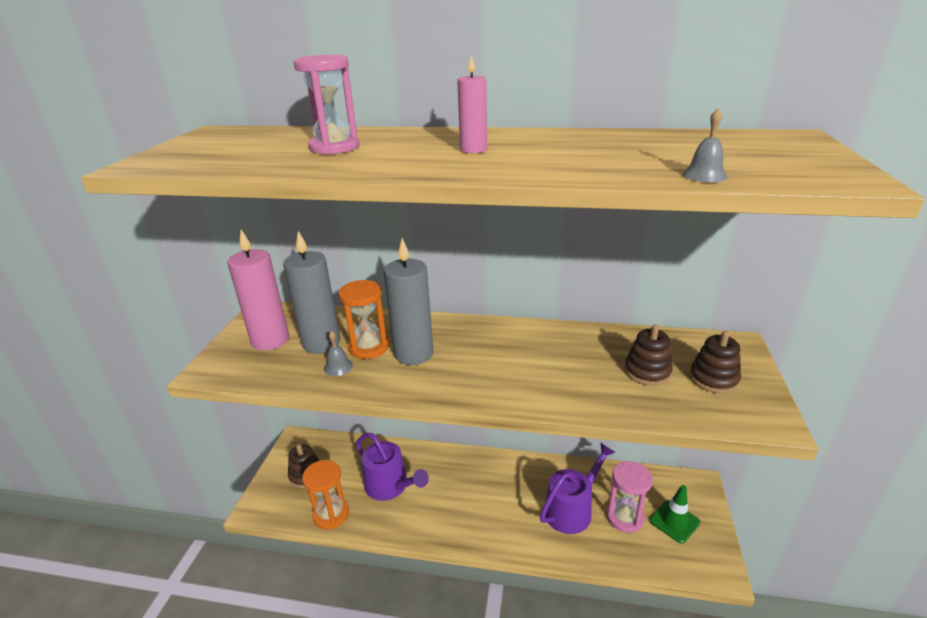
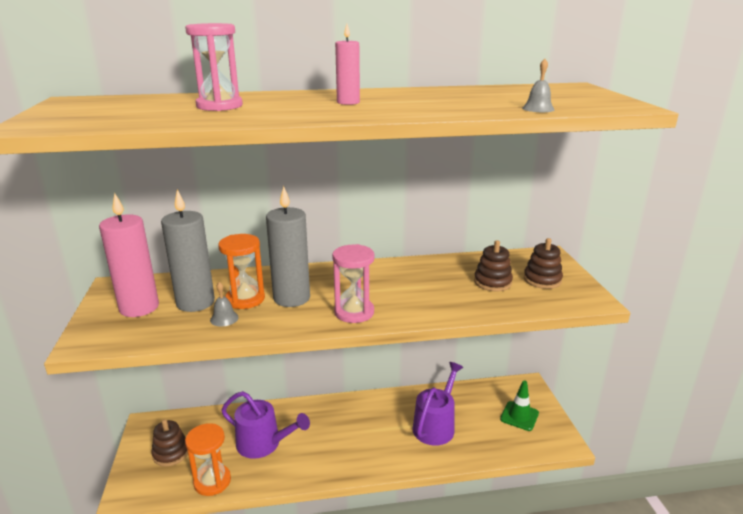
camera: 20 degrees left, 5 degrees down
pink hourglass [606,461,653,533] -> pink hourglass moved to [332,244,374,323]

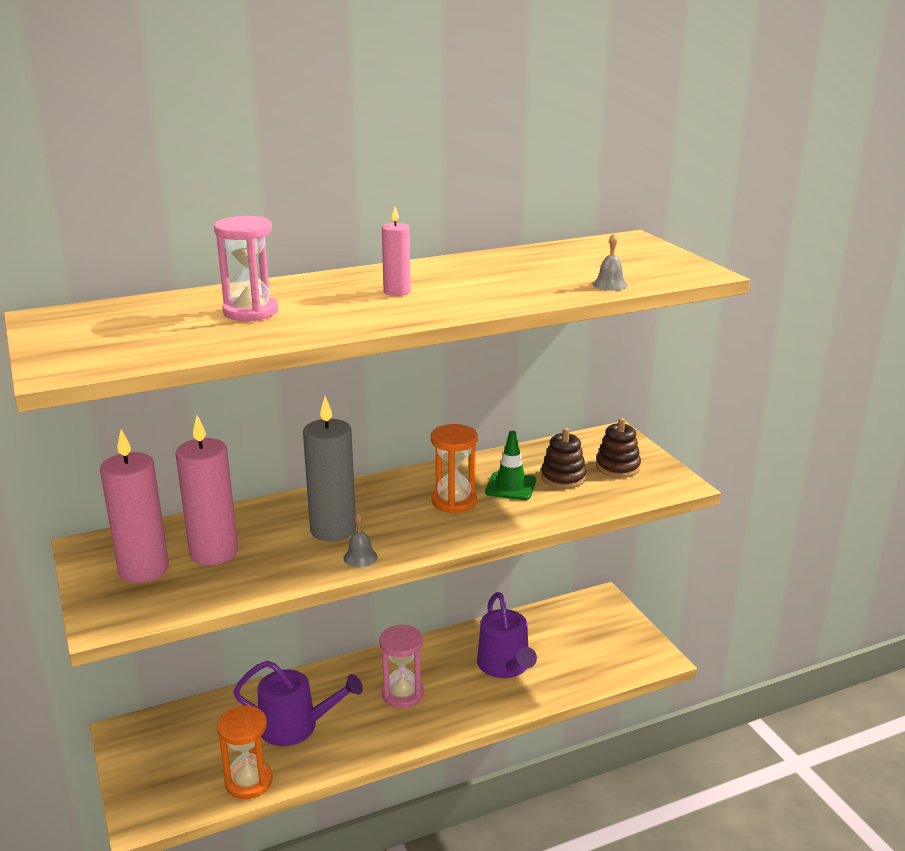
camera: 15 degrees left, 0 degrees up
brown stacking toy [151,419,188,467] -> none
grey candle [161,189,215,312] -> pink candle [176,416,238,566]
grey bell [210,282,239,327] -> grey bell moved to [343,513,378,567]
orange hourglass [218,234,265,309] -> orange hourglass moved to [431,424,478,513]
pink hourglass [332,244,374,323] -> pink hourglass moved to [379,624,424,708]
purple watering can [413,362,463,446] -> purple watering can turned 150 degrees clockwise [477,592,537,678]
green traffic cone [500,380,539,431] -> green traffic cone moved to [485,431,536,500]

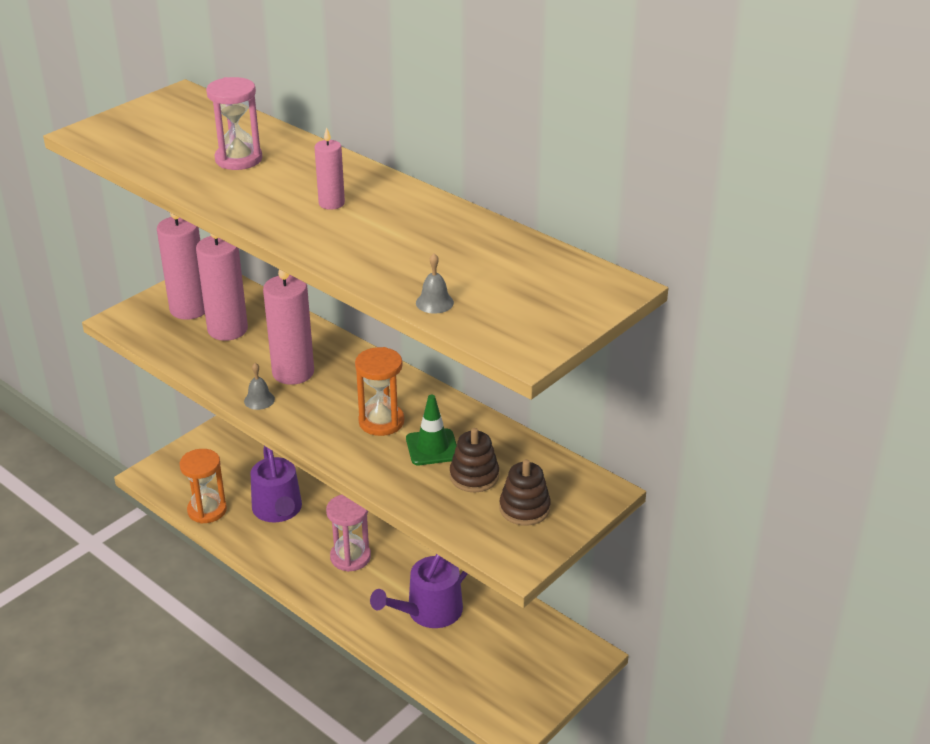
camera: 65 degrees right, 10 degrees up
grey candle [303,396,356,542] -> pink candle [263,269,314,385]

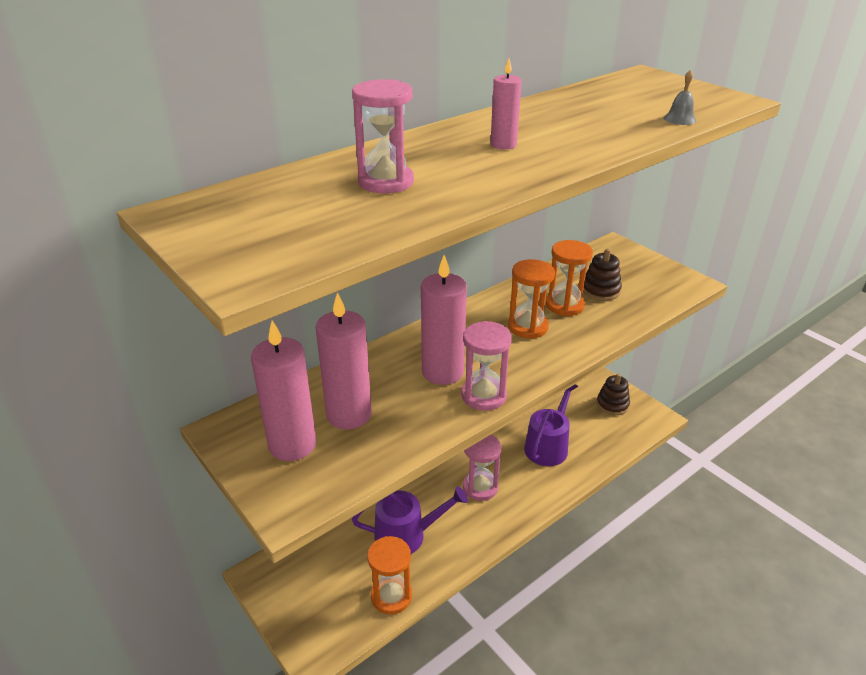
camera: 80 degrees left, 0 degrees up
grey bell [244,363,275,410] -> pink hourglass [461,321,512,411]
purple watering can [370,554,468,628] -> purple watering can turned 120 degrees counterclockwise [524,384,578,466]
green traffic cone [406,395,457,465] -> orange hourglass [546,240,593,316]
brown stacking toy [500,459,551,526] -> brown stacking toy moved to [597,374,630,416]

